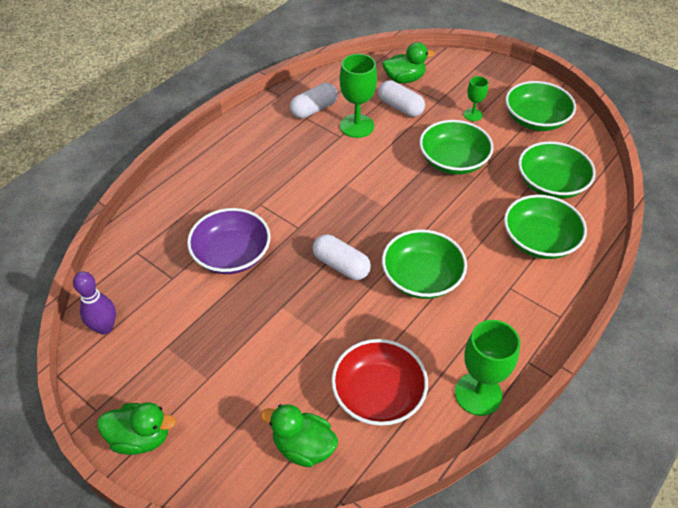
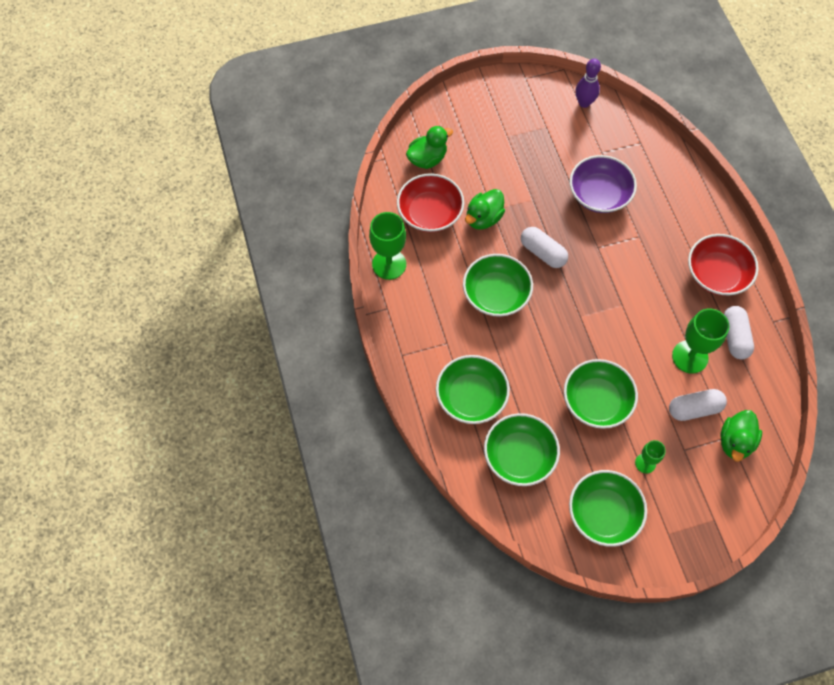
camera: 125 degrees right, 15 degrees up
green duck [97,402,176,455] -> green duck moved to [465,189,505,230]
white capsule [313,234,371,280] -> white capsule turned 60 degrees clockwise [521,227,568,268]
none -> red bowl [688,234,759,296]

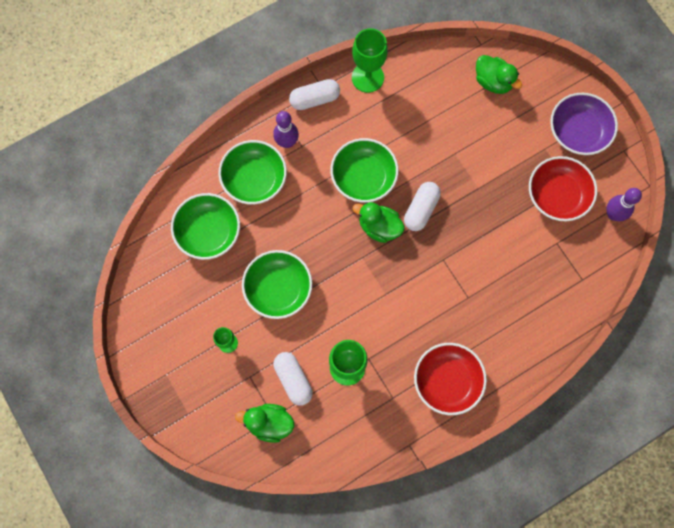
camera: 75 degrees right, 10 degrees up
red bowl [397,173,464,232] -> red bowl moved to [529,156,597,221]
green duck [465,189,505,230] -> green duck moved to [353,202,405,243]
purple bowl [569,155,637,213] -> purple bowl moved to [550,93,618,155]
green bowl [569,470,647,547] -> none
white capsule [724,306,754,359] -> white capsule moved to [289,79,340,110]
none -> purple bowling pin [273,111,299,148]

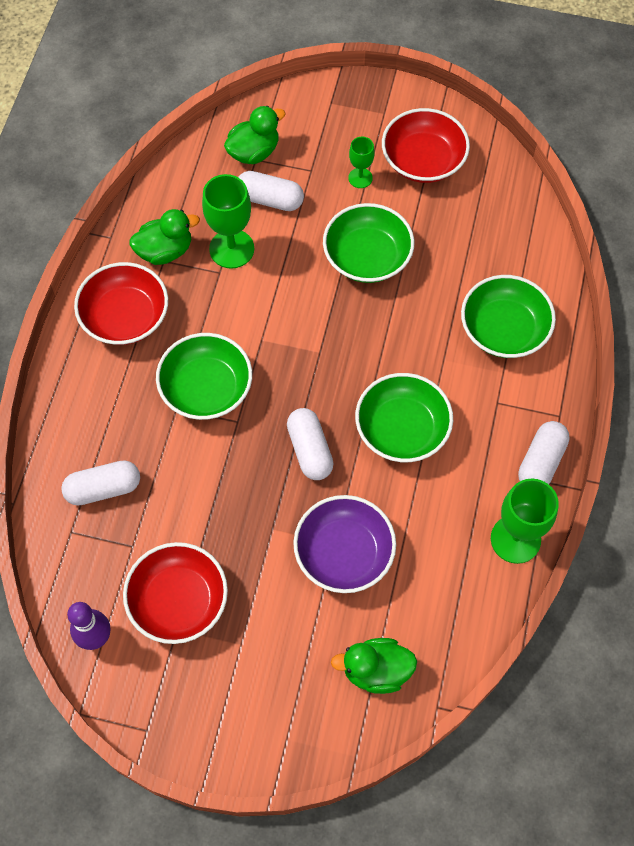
camera: 135 degrees right, 10 degrees down
green bowl [171,193,240,260] -> green bowl moved to [156,333,252,420]
purple bowling pin [273,111,299,148] -> none
green duck [353,202,405,243] -> green duck moved to [129,209,200,265]
purple bowl [550,93,618,155] -> purple bowl moved to [293,495,396,593]
none -> white capsule [61,460,140,506]
none -> red bowl [382,108,470,183]

